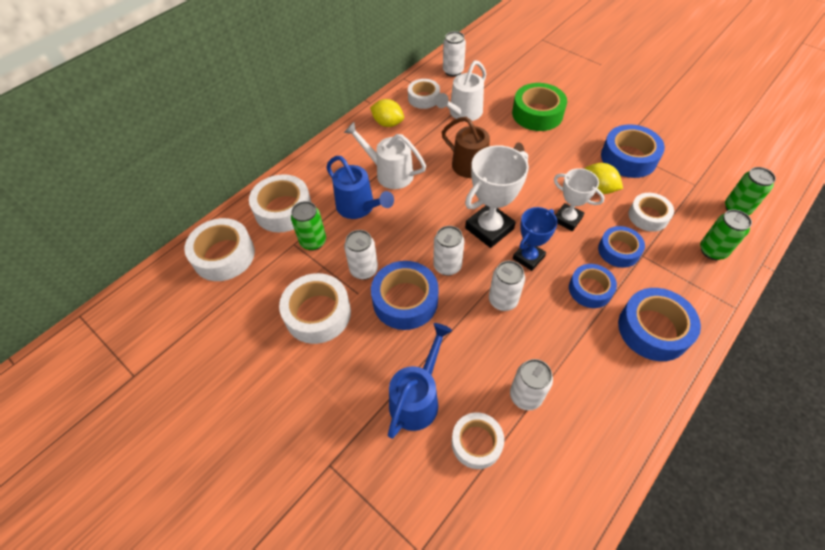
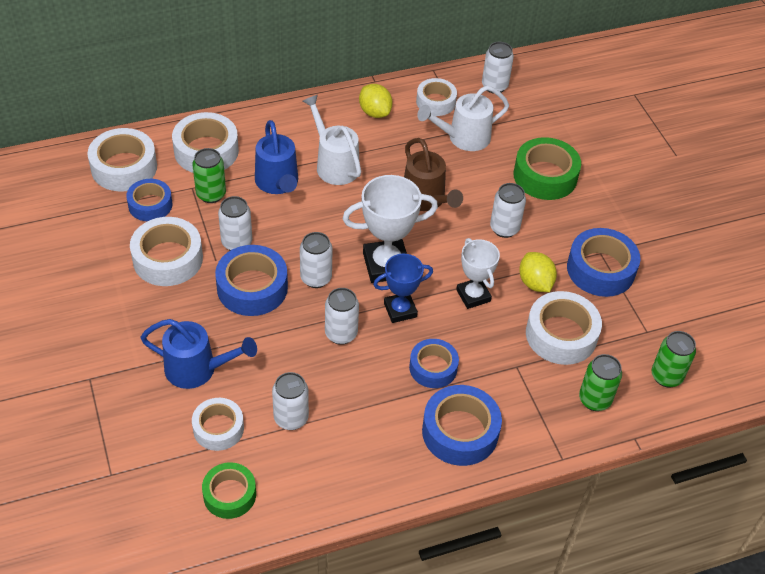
camera: 25 degrees right, 5 degrees down
blue watering can [388,323,452,439] -> blue watering can turned 45 degrees clockwise [140,319,257,389]
blue tape [598,226,645,268] -> blue tape moved to [126,179,172,221]
white tape [628,193,674,232] -> white tape [526,291,602,365], size x1.53
none -> green tape [202,462,256,519]
none -> white can [490,183,526,238]

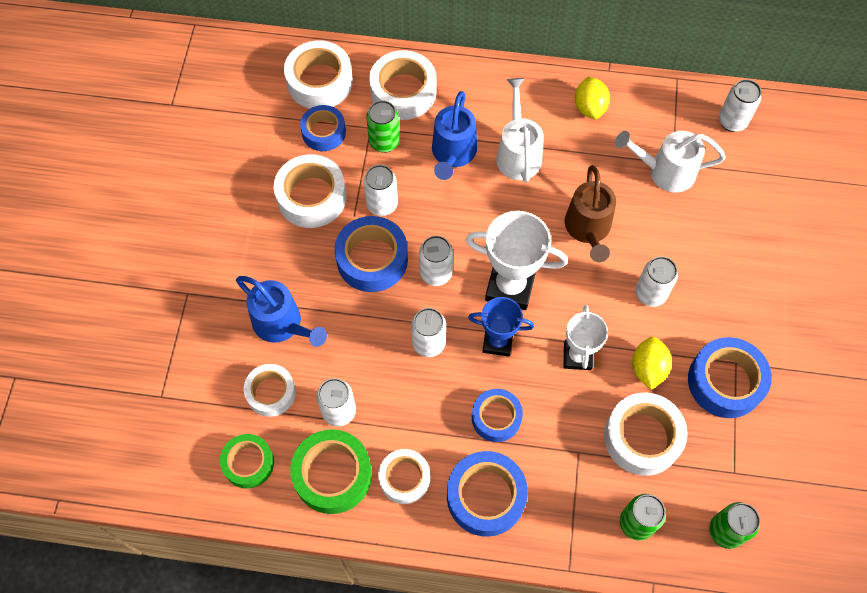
camera: 30 degrees right, 15 degrees up
white tape [416,78,457,116] -> white tape moved to [378,449,430,504]
green tape [513,137,581,200] -> green tape moved to [290,429,372,514]

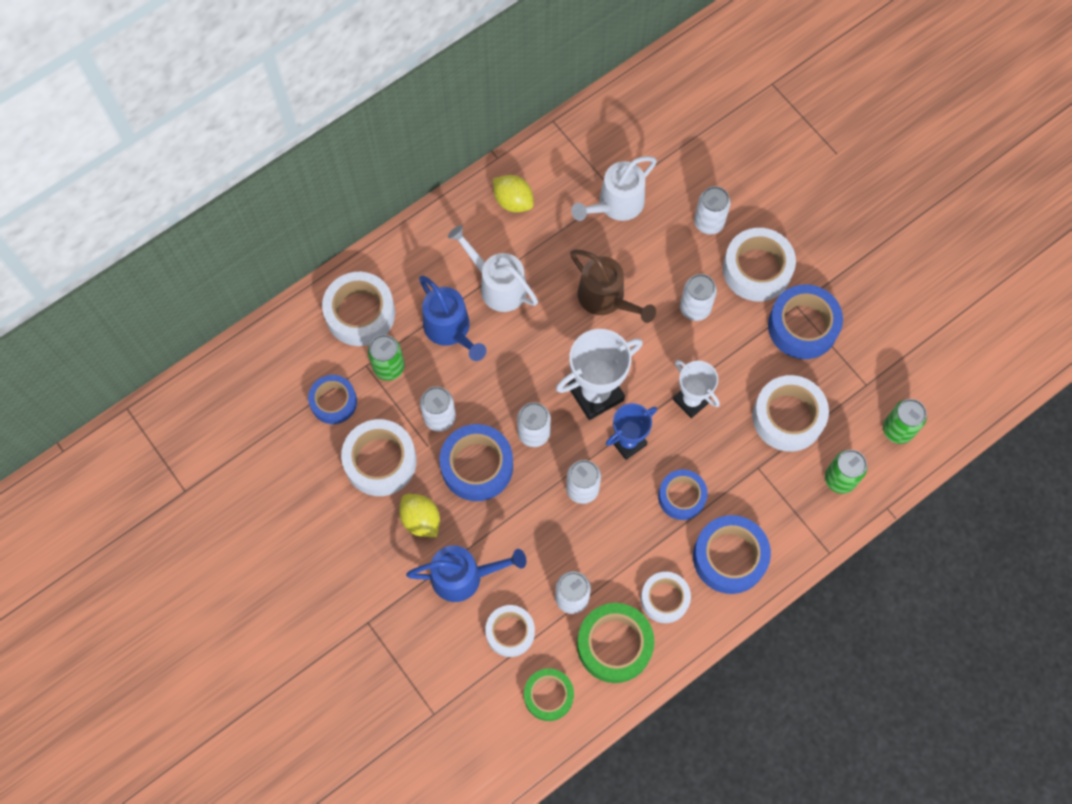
camera: 45 degrees left, 5 degrees up
white tape [284,40,353,109] -> white tape moved to [723,228,796,301]
yellow lemon [632,337,672,390] -> yellow lemon moved to [399,494,440,537]
white can [719,79,761,132] -> white can moved to [694,186,731,235]

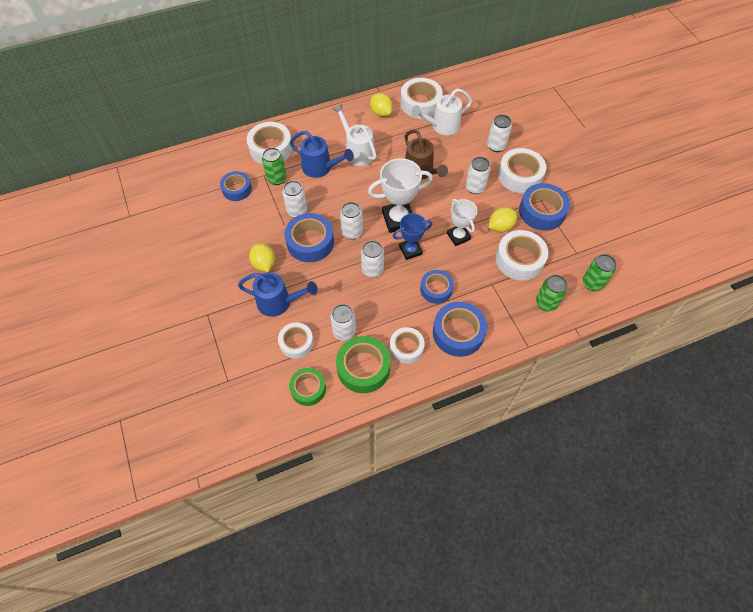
camera: 15 degrees right, 10 degrees down
white tape [341,419,417,496] -> white tape moved to [400,78,443,119]
blue watering can [419,276,486,361] -> blue watering can turned 45 degrees counterclockwise [290,131,354,178]
none -> yellow lemon [489,207,517,232]

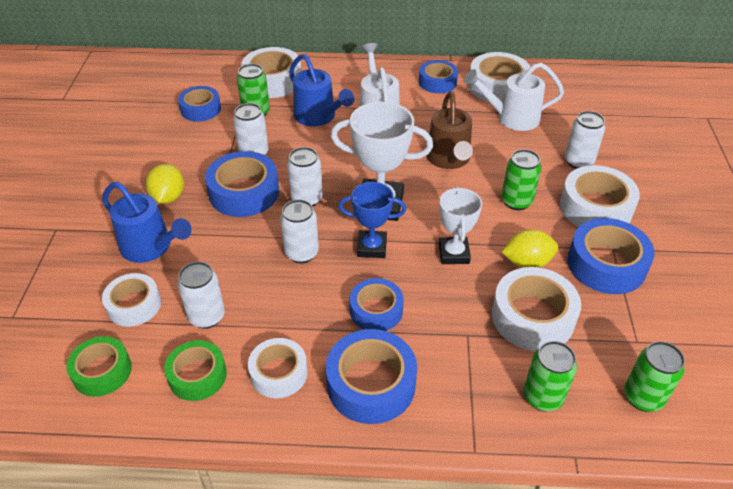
camera: 25 degrees right, 15 degrees down
green tape [336,336,391,393] -> green tape [164,340,227,401], size x0.65
yellow lemon [370,93,393,117] -> blue tape [419,60,458,93]
white can [465,157,490,194] -> green can [501,149,541,210]

